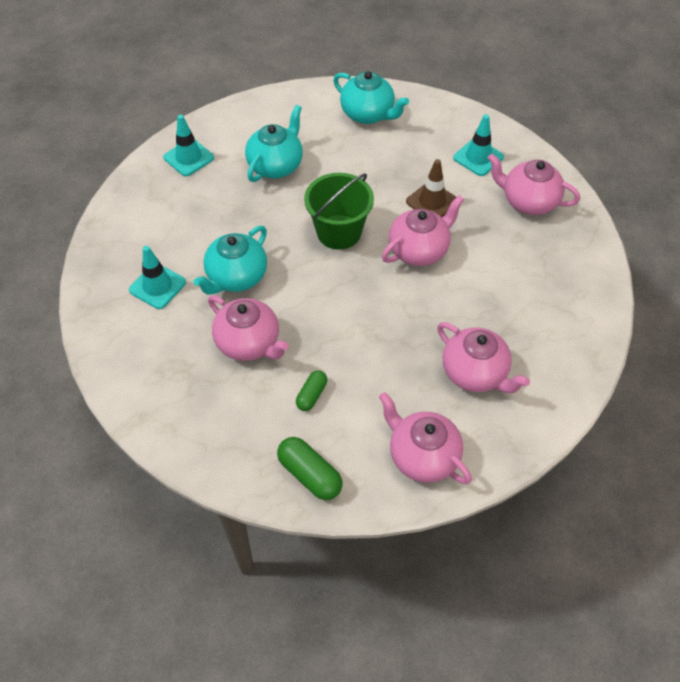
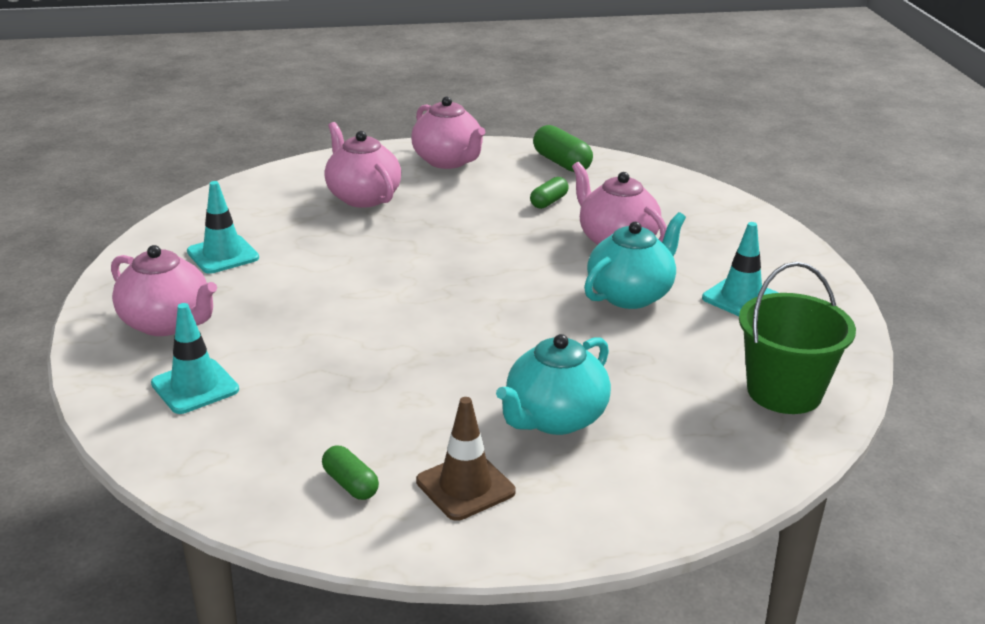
camera: 170 degrees left, 25 degrees down
turquoise traffic cone [163,115,214,176] -> turquoise traffic cone moved to [187,181,259,274]
green bucket [304,173,374,250] -> green bucket moved to [739,262,856,414]
turquoise teapot [333,71,409,124] -> green capsule [322,446,379,500]
pink teapot [382,195,464,266] -> none
brown traffic cone [406,159,456,217] -> brown traffic cone moved to [416,397,516,521]

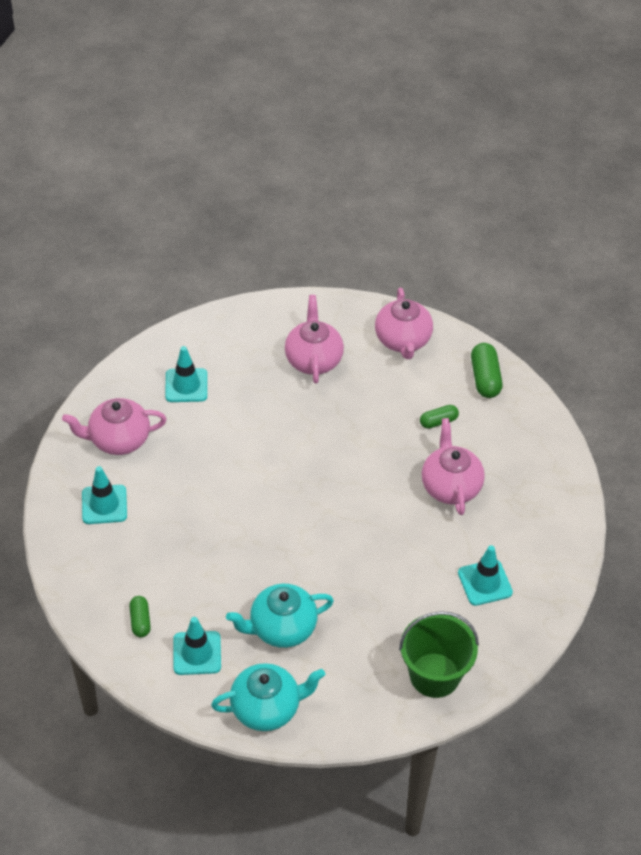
camera: 30 degrees right, 20 degrees up
pink teapot [111,245,217,336] -> pink teapot turned 105 degrees clockwise [62,398,167,455]
brown traffic cone [416,397,516,521] -> turquoise traffic cone [173,617,221,675]
turquoise teapot [584,212,686,309] -> turquoise teapot moved to [211,663,325,731]

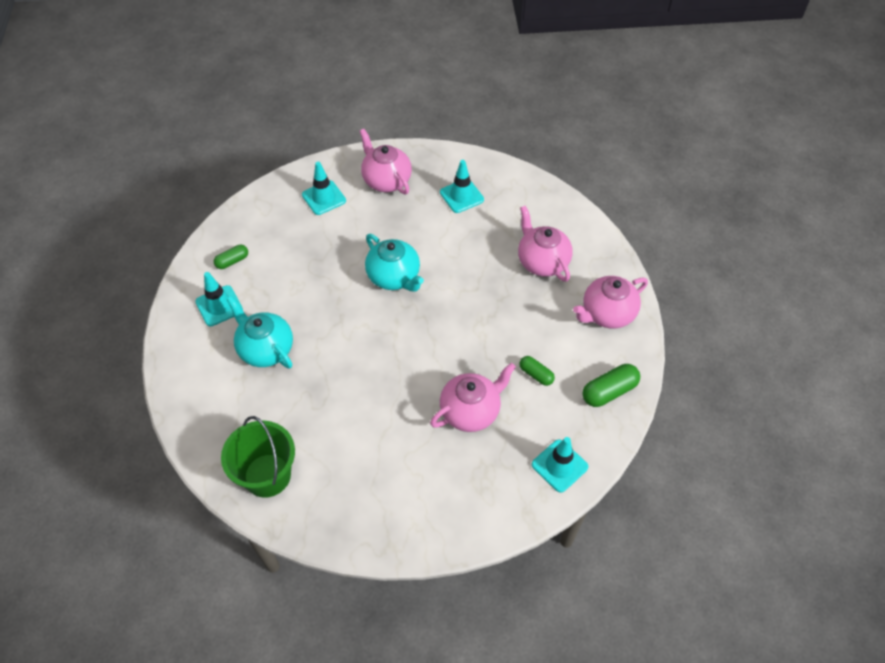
camera: 65 degrees right, 5 degrees up
turquoise teapot [211,663,325,731] -> turquoise teapot moved to [365,234,424,292]
pink teapot [285,295,344,383] -> pink teapot turned 90 degrees counterclockwise [518,206,573,282]
turquoise traffic cone [458,545,513,606] -> turquoise traffic cone moved to [532,437,588,493]

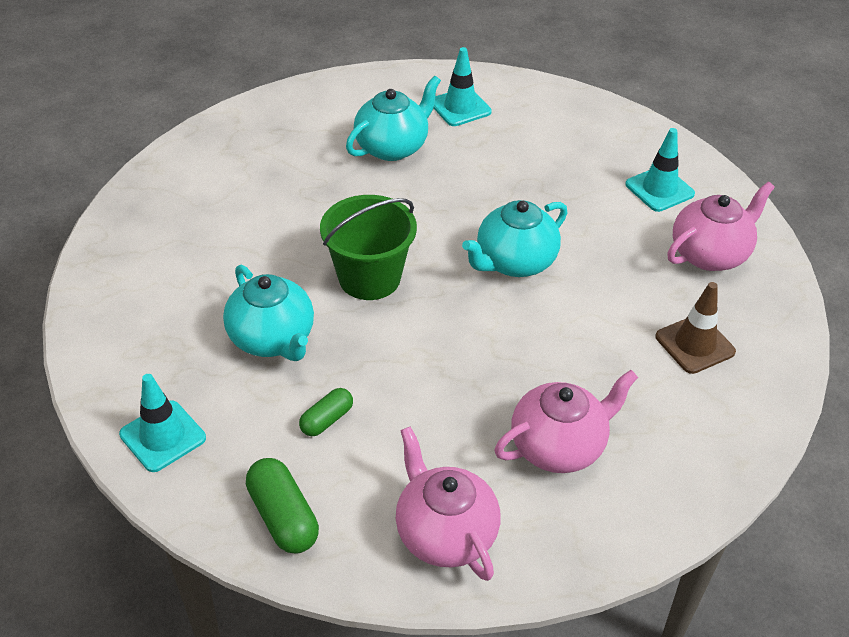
camera: 90 degrees right, 10 degrees down
green capsule [214,245,248,269] -> none
green bucket [221,416,295,498] -> green bucket moved to [320,195,417,300]
pink teapot [430,363,516,432] -> turquoise teapot [223,265,314,361]
turquoise traffic cone [440,160,484,213] -> brown traffic cone [655,282,736,374]

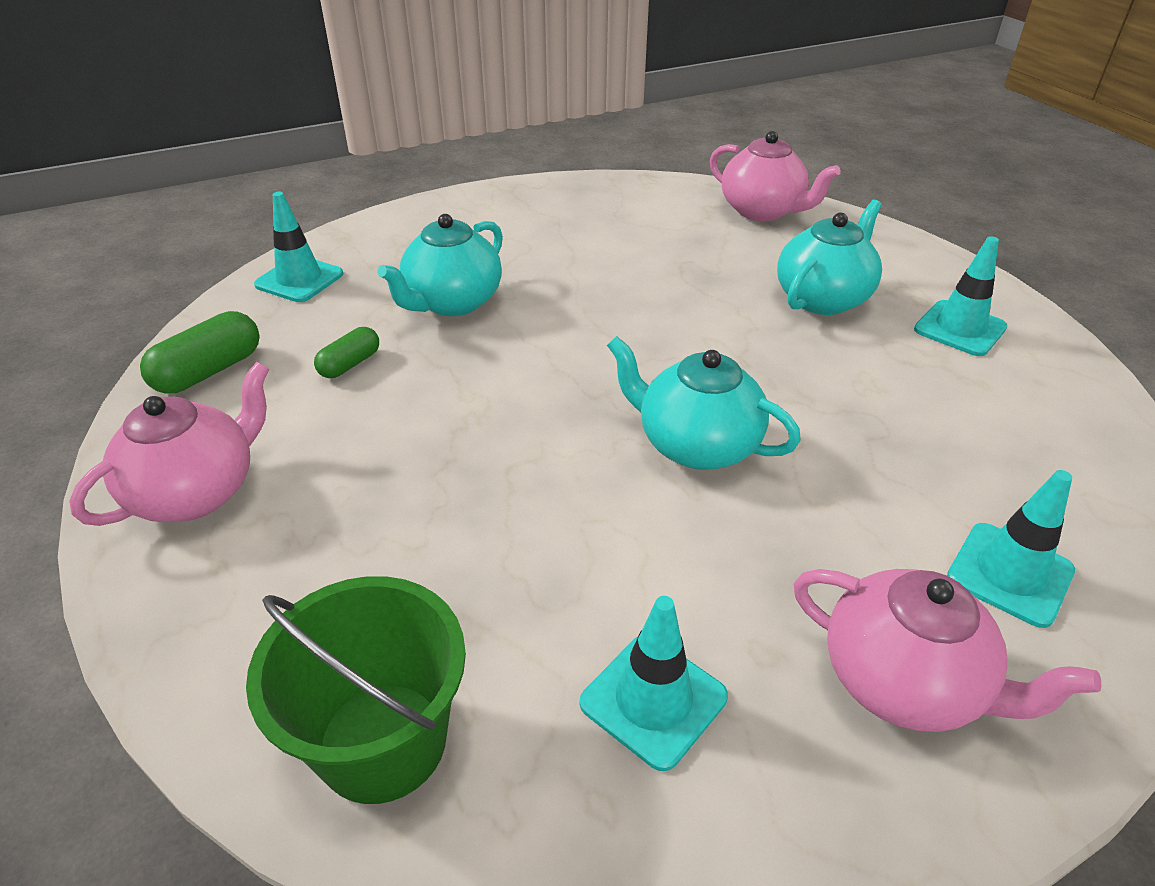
camera: 70 degrees right, 5 degrees down
green capsule [299,388,353,436] -> green capsule turned 75 degrees counterclockwise [314,327,379,378]
green bucket [320,195,417,300] -> green bucket moved to [246,576,466,804]
turquoise teapot [346,76,441,161] -> turquoise teapot turned 75 degrees counterclockwise [777,200,882,315]
pink teapot [494,370,638,473] -> pink teapot moved to [710,131,841,221]
brown traffic cone [655,282,736,374] -> turquoise traffic cone [580,596,728,771]

